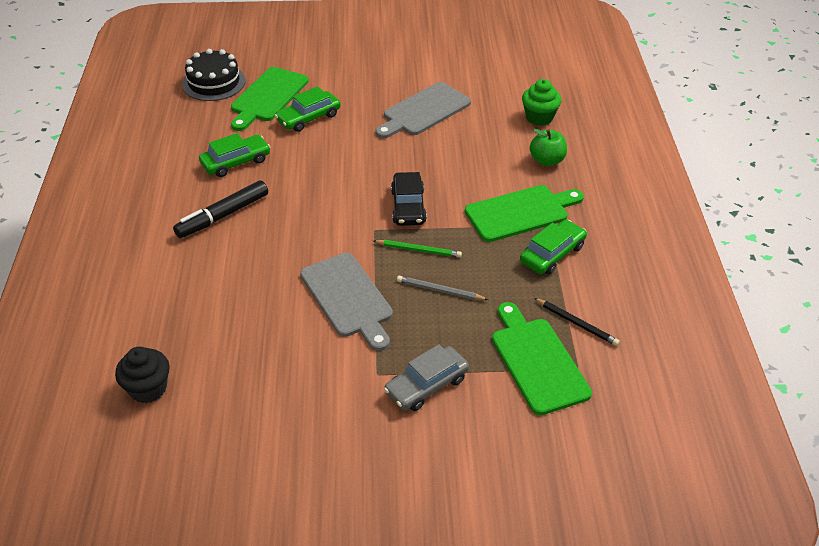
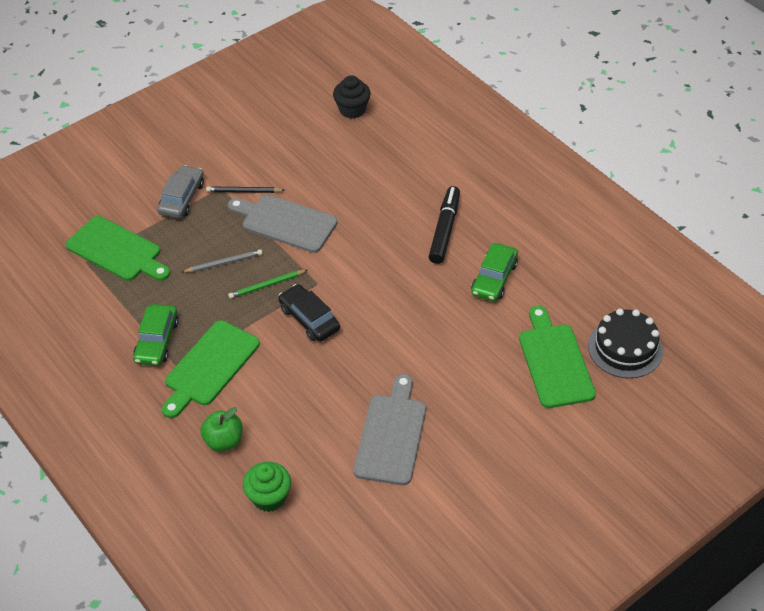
camera: 145 degrees right, 5 degrees up
green car [275,86,341,132] -> none
black pencil [534,298,620,346] -> black pencil moved to [206,187,285,193]

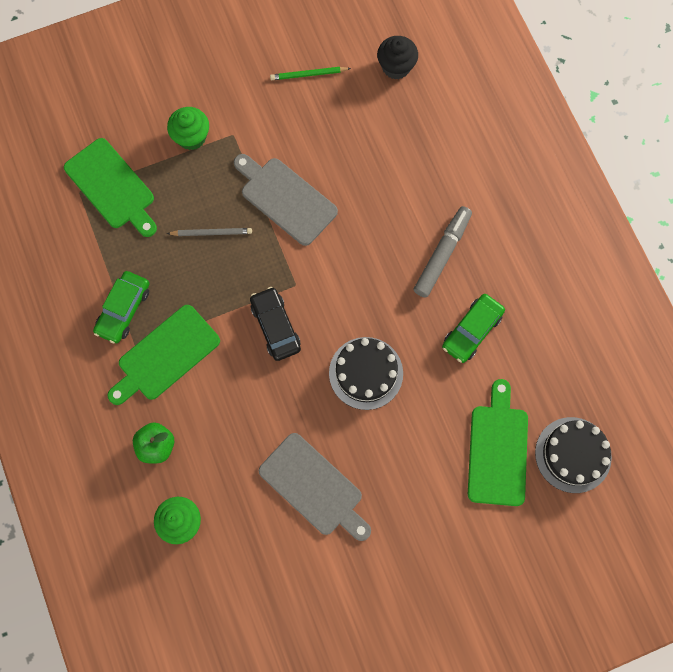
camera: 15 degrees right, 25 degrees up
grey car [157,165,204,218] -> green cupcake [167,107,209,150]
black pencil [206,187,285,193] -> none
green pencil [228,270,308,299] -> green pencil moved to [270,67,351,80]
grey cutting board [353,374,426,485] -> grey cutting board turned 105 degrees clockwise [259,433,371,541]
black marker [429,186,460,264] -> grey marker [414,206,472,298]
none -> black cake [329,337,403,410]

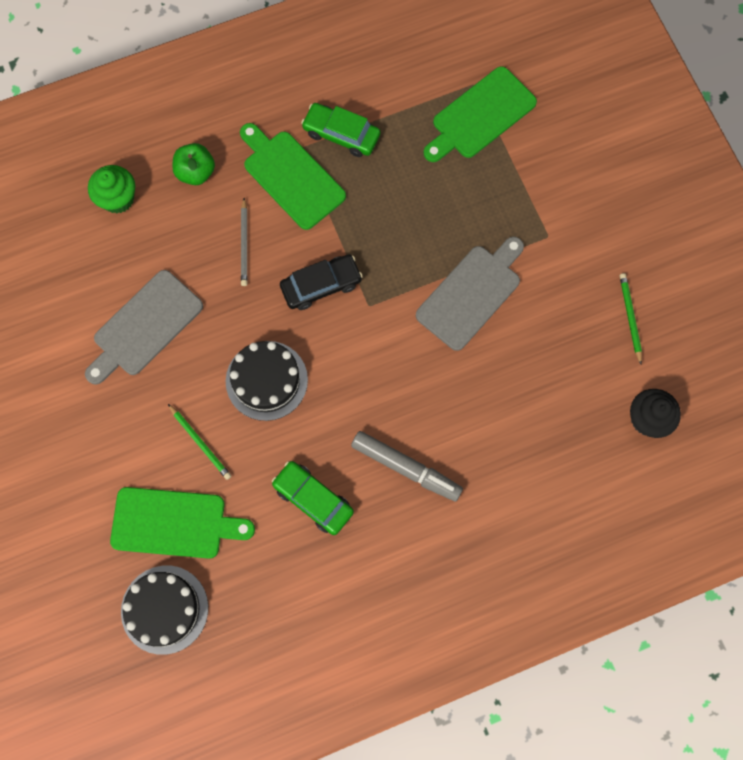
camera: 90 degrees right, 0 degrees up
green cupcake [167,107,209,150] -> none
grey pencil [167,228,252,236] -> grey pencil moved to [241,198,248,286]
none -> green pencil [168,404,231,480]

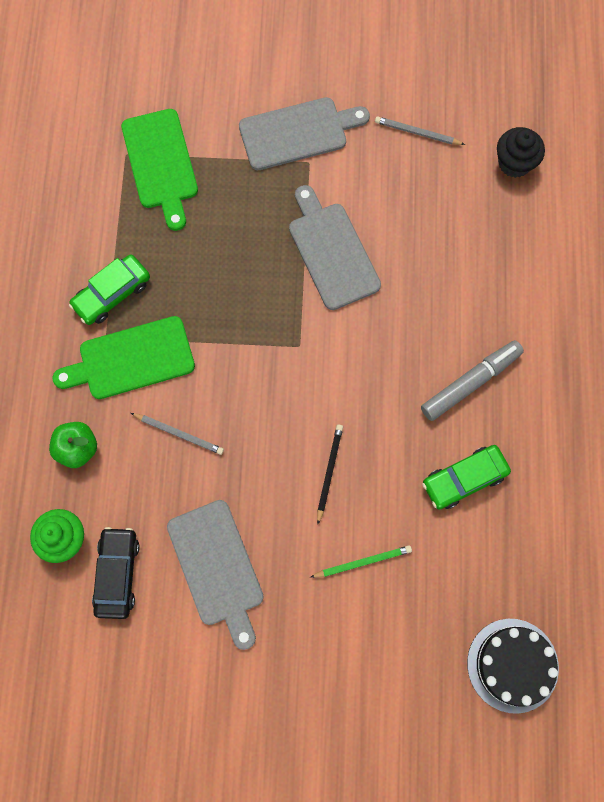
camera: 65 degrees left, 0 degrees up
green cutting board [110,487,255,559] -> none
black cake [226,341,308,421] -> black pencil [317,425,343,524]
black car [280,254,363,310] -> black car moved to [92,527,140,619]
green pencil [620,273,642,364] -> grey pencil [375,116,465,145]
none -> grey cutting board [239,97,370,170]

